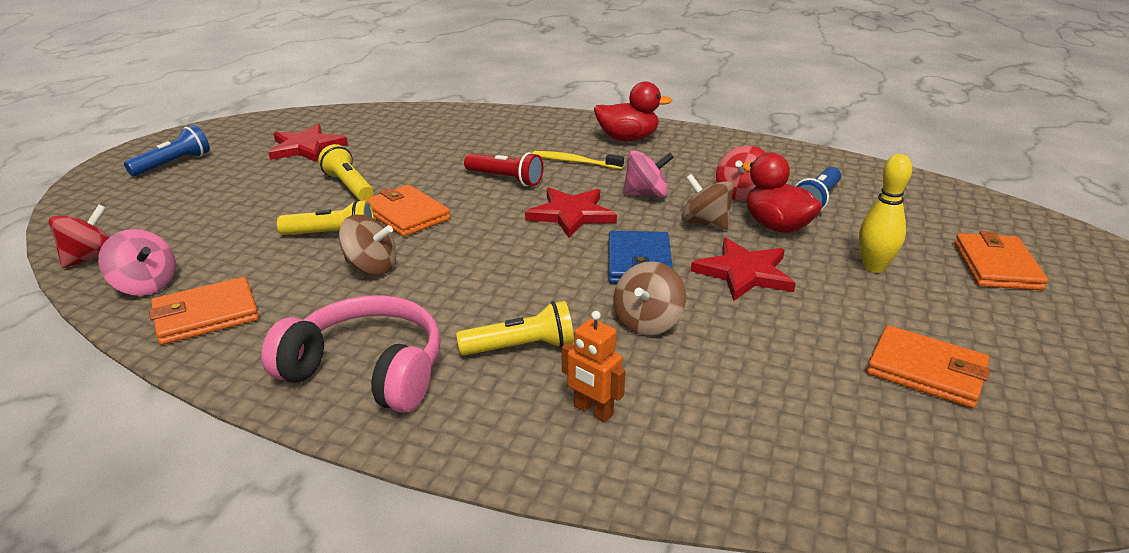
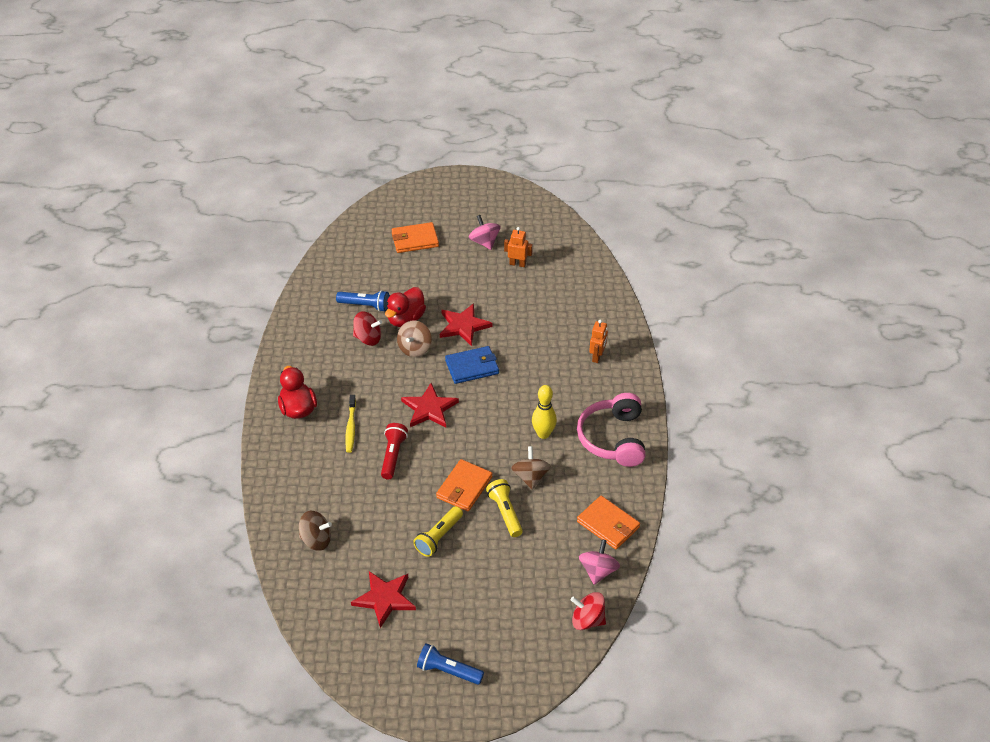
camera: 110 degrees left, 15 degrees up
yellow flashlight [456,301,574,356] -> none
brown spinning top [614,261,686,336] -> brown spinning top moved to [299,511,332,551]
pink spinning top [623,150,674,197] -> pink spinning top moved to [469,215,500,250]
yellow bowling pin [859,154,912,273] -> yellow bowling pin moved to [532,385,557,439]
orange wallet [867,325,990,408] -> orange robot [504,227,533,267]

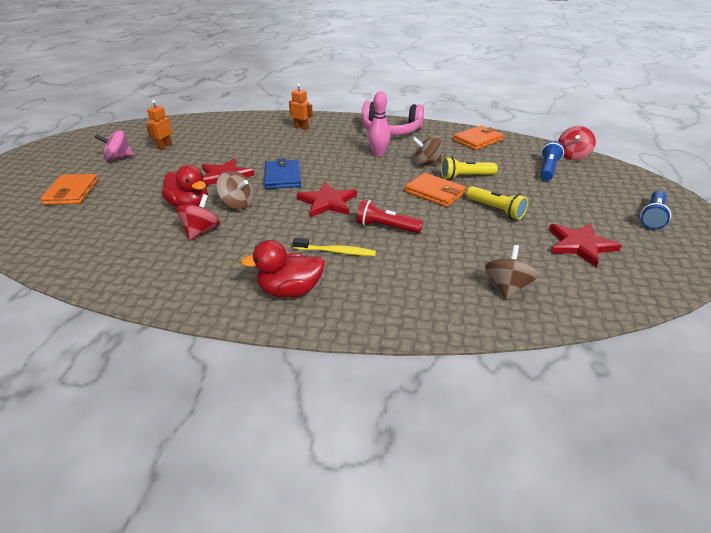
camera: 80 degrees left, 10 degrees down
blue flashlight [336,290,390,312] -> blue flashlight moved to [540,141,564,181]
yellow bowling pin [532,385,557,439] -> pink bowling pin [368,91,390,157]
pink spinning top [579,539,620,585] -> none

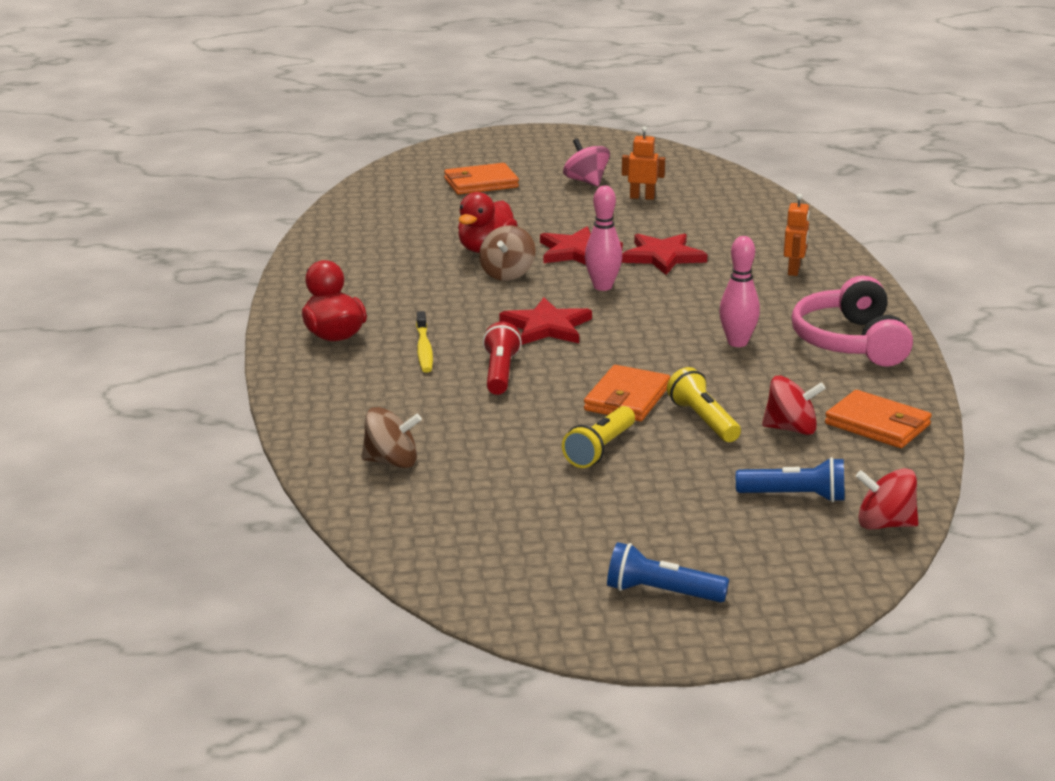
camera: 75 degrees right, 10 degrees down
red spinning top [176,194,220,240] -> red spinning top moved to [762,376,826,435]
blue wallet [264,158,301,189] -> pink bowling pin [585,185,622,291]
brown spinning top [412,135,442,165] -> none
red star [549,223,622,267] -> red star moved to [621,233,707,275]

